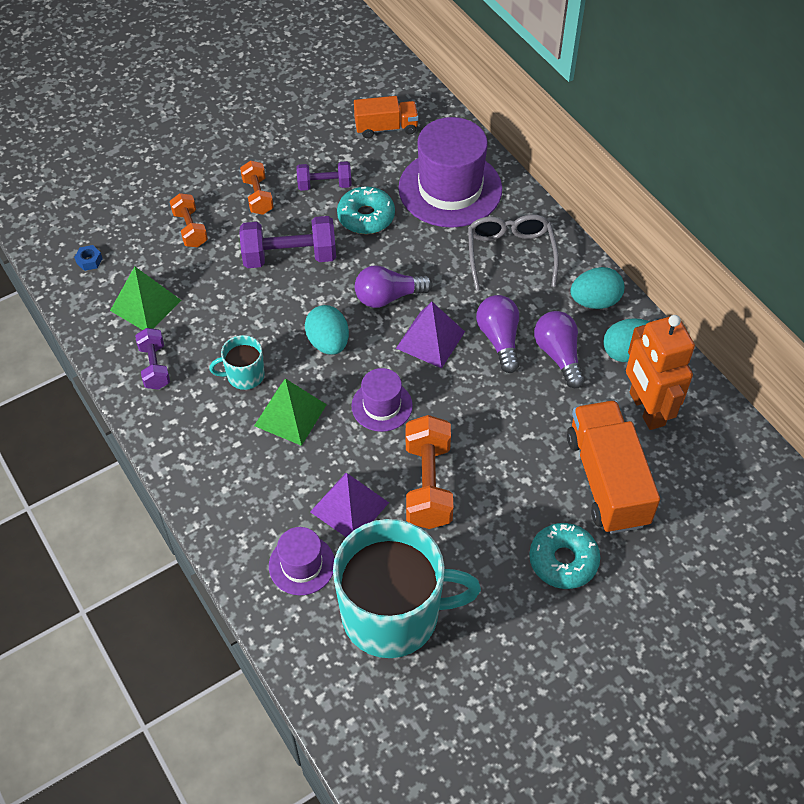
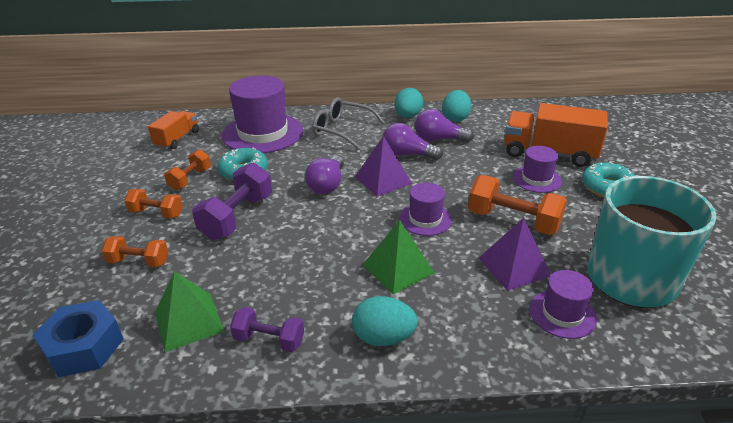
camera: 60 degrees left, 20 degrees down
blue nut [74,245,103,271] -> blue nut [33,300,123,377], size x2.40
turquoise mug [209,335,265,390] -> none
purple dumbbell [297,161,352,191] -> orange dumbbell [164,149,211,190]
turquoise egg [305,305,349,355] -> turquoise egg moved to [352,296,418,346]
orange robot [626,315,695,430] -> none
none -> purple hat [512,146,562,193]

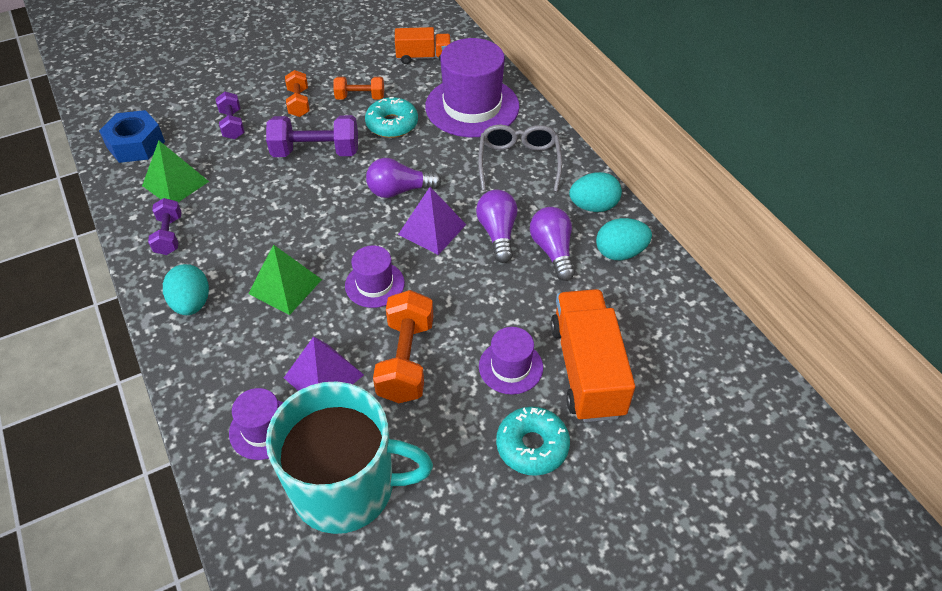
camera: 65 degrees right, 15 degrees up
orange dumbbell [101,236,168,267] -> purple dumbbell [216,92,245,139]

